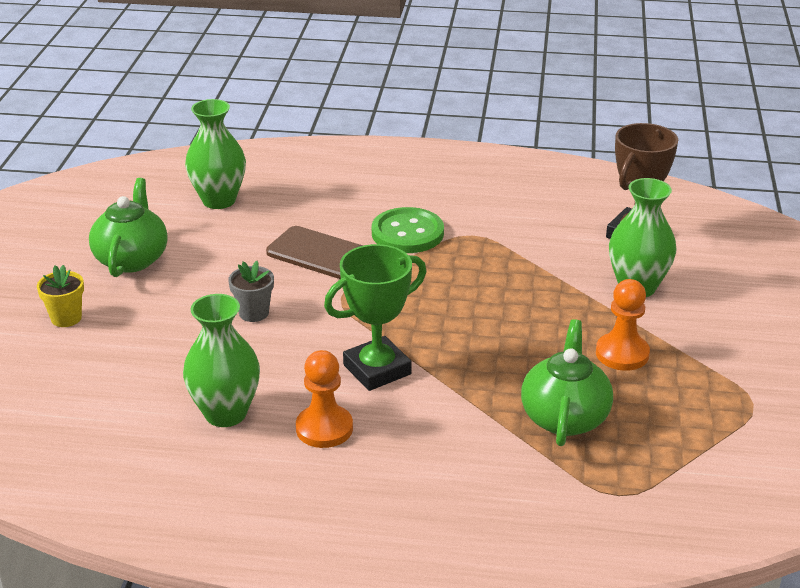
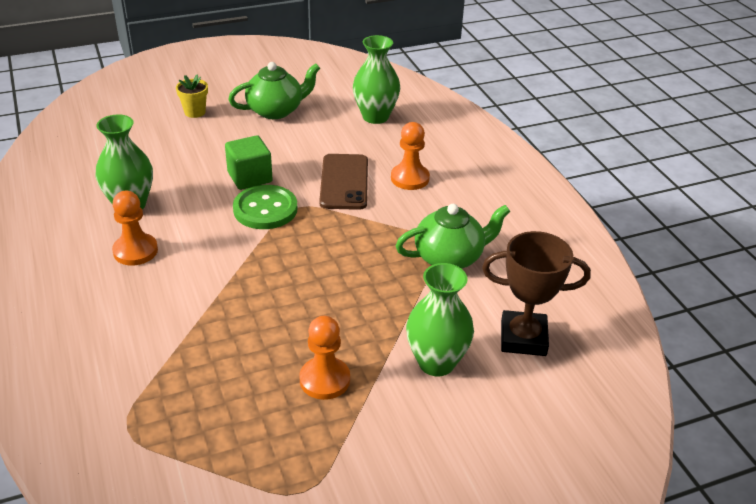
camera: 60 degrees right, 5 degrees up
grey flower pot [228,261,274,322] -> green cube [225,135,273,190]
green trophy [324,244,426,391] -> none
green button [372,207,444,253] -> green button moved to [233,185,297,229]
green teapot [521,319,613,446] -> green teapot moved to [396,204,510,269]
none -> orange pawn [391,122,430,190]

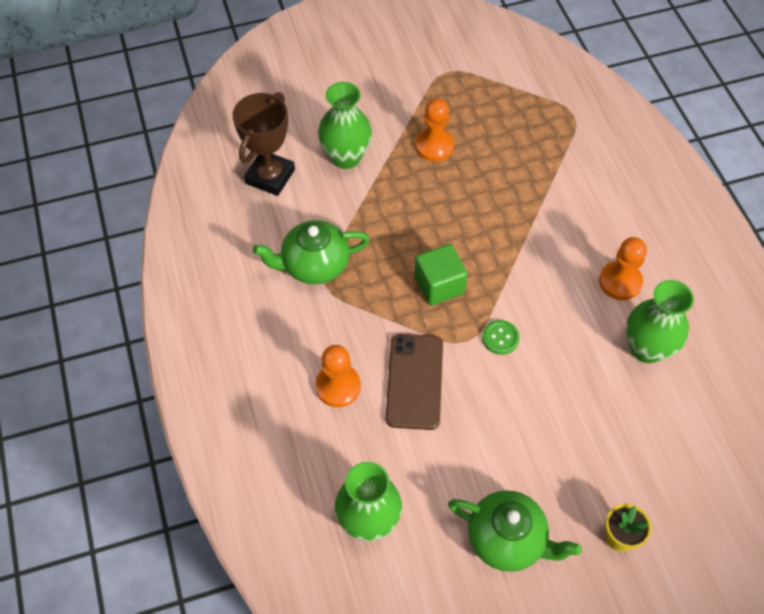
camera: 175 degrees left, 20 degrees up
green cube [225,135,273,190] -> green cube moved to [415,244,468,305]
green teapot [228,62,320,119] -> green teapot turned 135 degrees counterclockwise [448,490,582,572]
green button [233,185,297,229] -> green button [482,320,520,355], size x0.54
brown trophy [482,231,591,356] -> brown trophy turned 75 degrees counterclockwise [233,92,295,196]

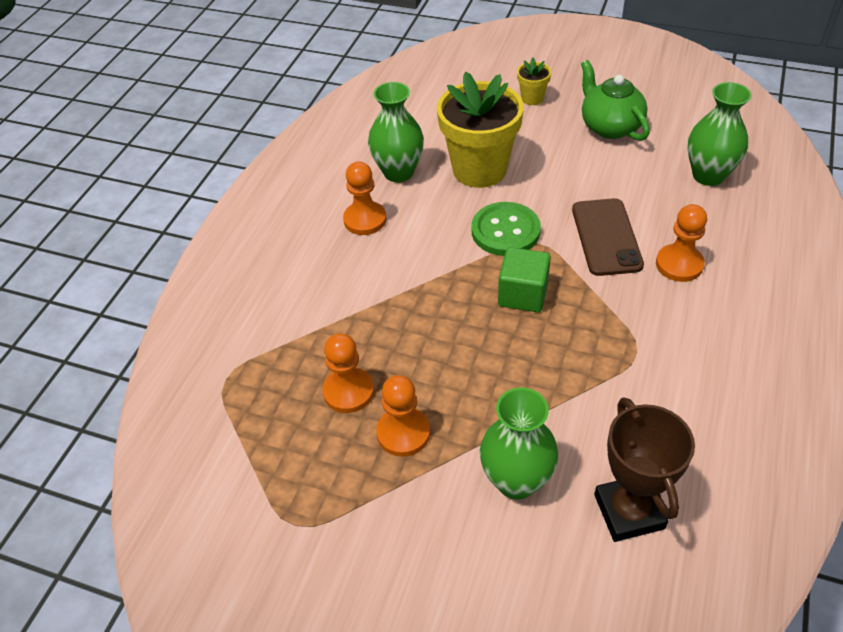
camera: 140 degrees left, 10 degrees down
brown trophy [233,92,295,196] -> brown trophy turned 75 degrees counterclockwise [594,398,695,542]
green teapot [253,220,370,285] -> none
brown phone [386,334,443,430] -> brown phone turned 45 degrees counterclockwise [572,198,644,276]
green button [482,320,520,355] -> green button [471,202,541,256], size x1.86
none -> orange pawn [322,333,374,413]
none -> yellow flower pot [437,72,524,188]

